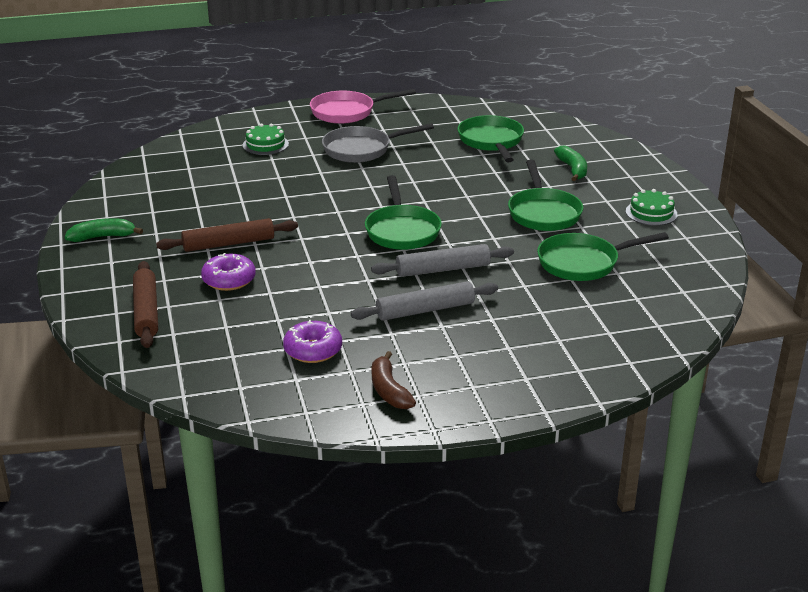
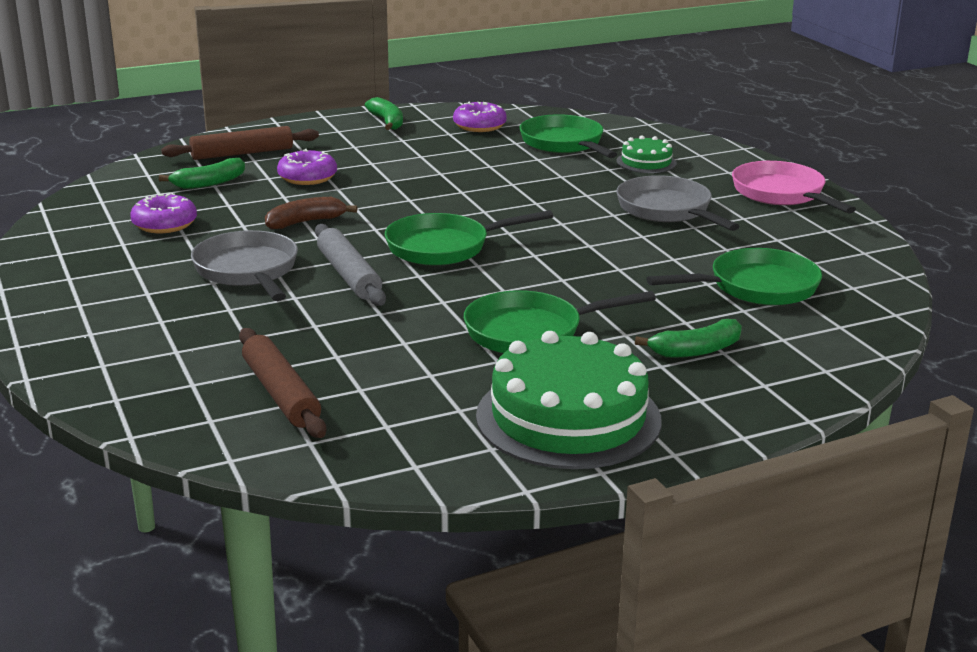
camera: 80 degrees right, 5 degrees down
brown rolling pin [156,218,298,252] -> brown rolling pin moved to [239,328,326,438]
grey rolling pin [351,281,498,321] -> grey pan [191,230,298,301]
brown banana [372,351,416,409] -> brown banana moved to [265,197,357,229]
green pan [537,232,669,281] -> green pan moved to [520,114,617,158]
green cake [626,189,678,226] -> green cake [476,331,662,469], size x2.07
none -> green banana [159,158,245,189]
none -> purple donut [453,102,507,132]

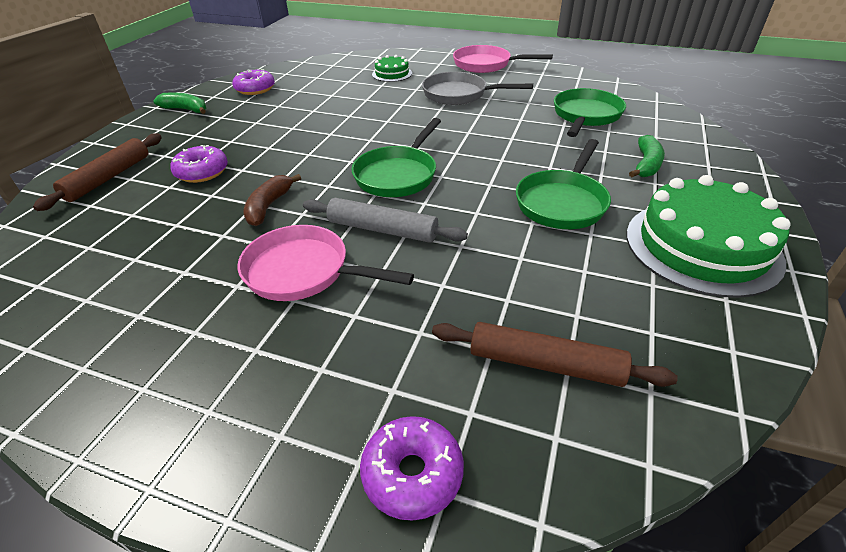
camera: 45 degrees left, 15 degrees up
purple donut [130,193,197,233] -> purple donut moved to [360,416,464,521]
green banana [159,158,245,189] -> none
grey pan [191,230,298,301] -> pink pan [238,225,414,301]
green pan [520,114,617,158] -> none

